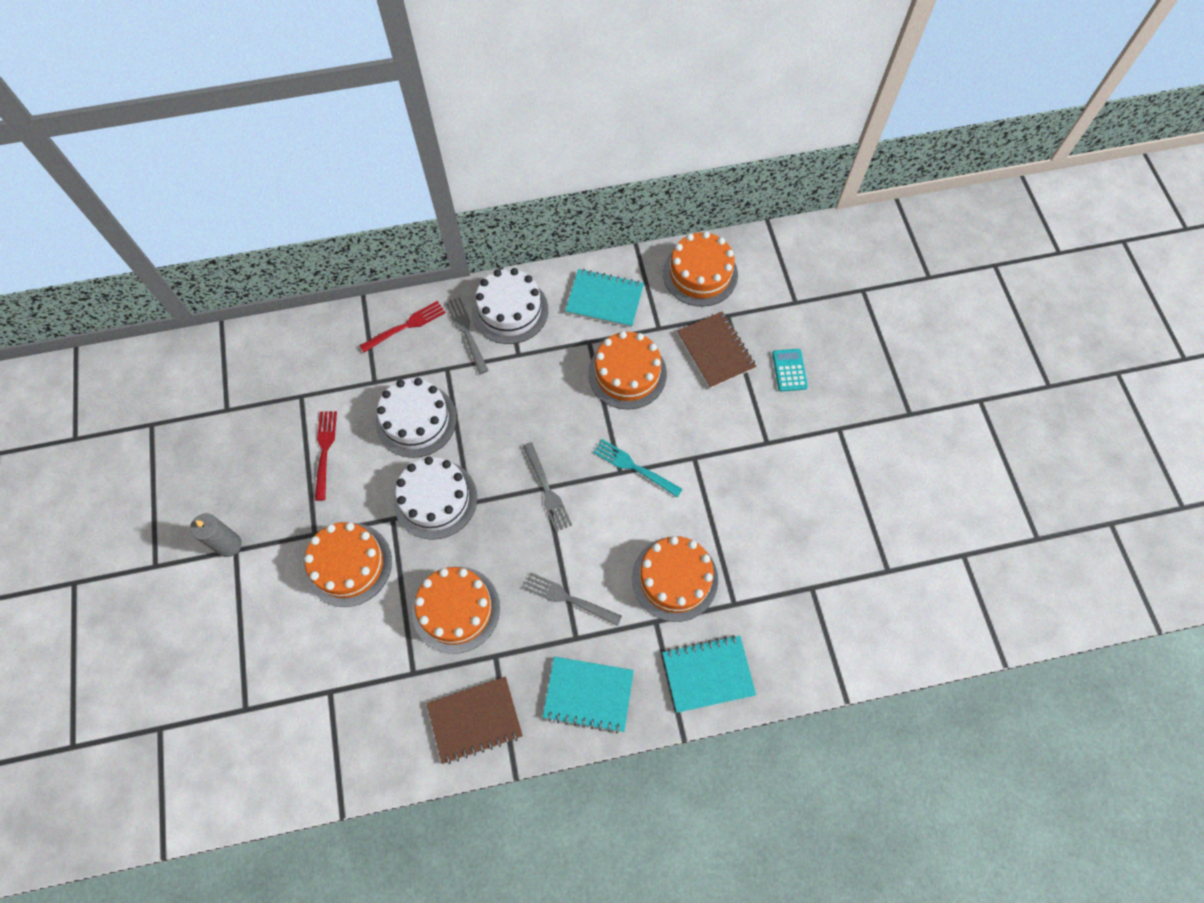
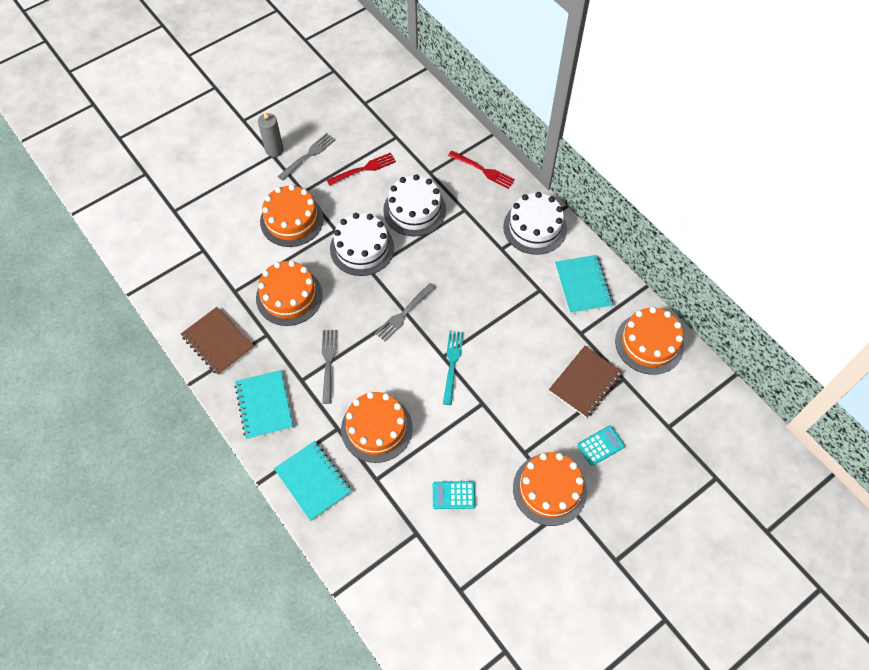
camera: 65 degrees right, 5 degrees down
grey fork [445,297,489,374] -> grey fork moved to [278,133,336,181]
orange cake [588,331,667,409] -> orange cake moved to [513,452,587,526]
none -> turquoise calculator [433,481,475,509]

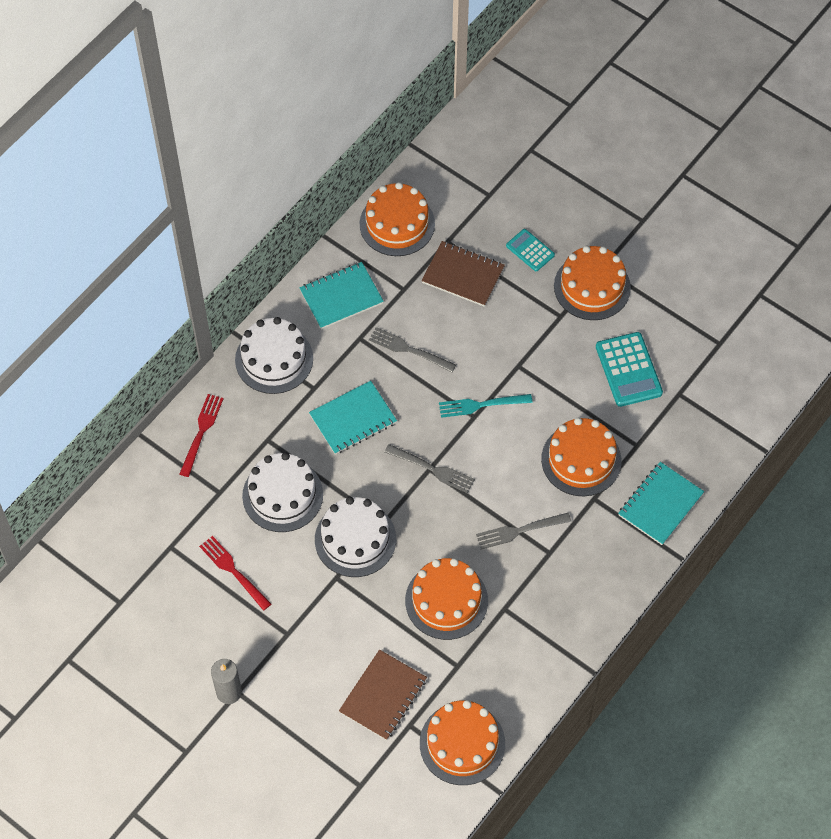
camera: 105 degrees left, 0 degrees up
brown notebook [181,307,254,375] -> brown notebook moved to [339,649,427,740]
turquoise notebook [235,370,293,440] -> turquoise notebook moved to [309,381,397,455]
orange cake [260,185,324,247] -> orange cake moved to [420,700,505,785]
grey fork [278,133,336,181] -> grey fork moved to [369,327,456,372]
turquoise calculator [433,481,475,509] -> turquoise calculator [596,332,663,407], size x1.67

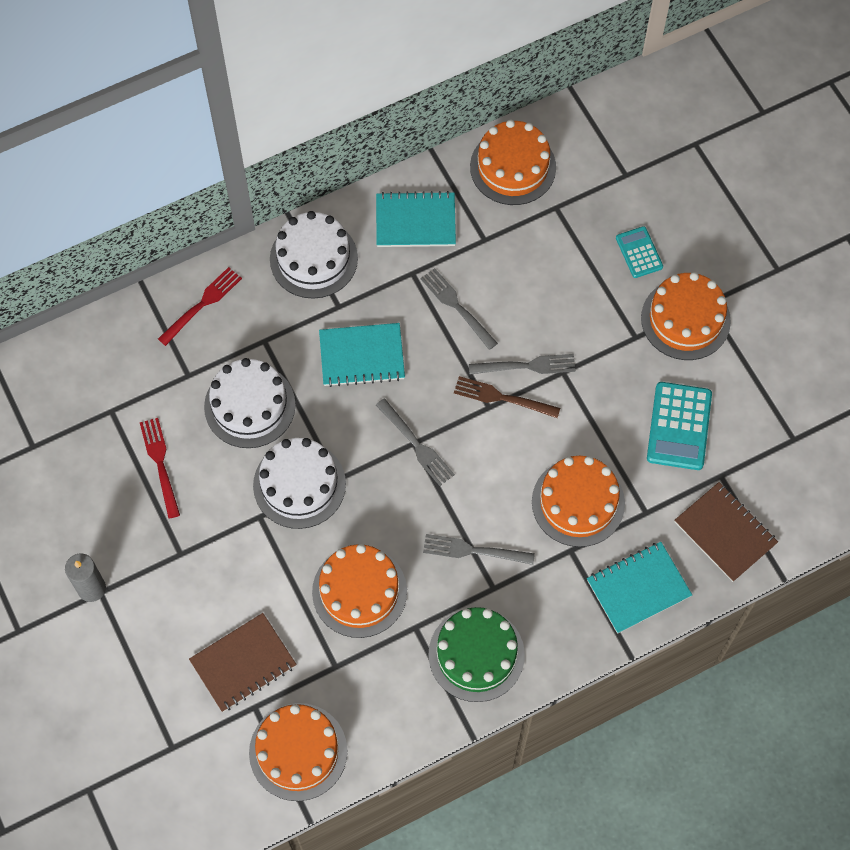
camera: 25 degrees right, 5 degrees up
brown notebook [421,241,505,307] -> brown notebook moved to [674,482,778,582]
turquoise fork [439,394,532,418] -> brown fork [454,376,560,418]
none -> green cake [428,607,525,702]
none -> grey fork [469,354,576,375]

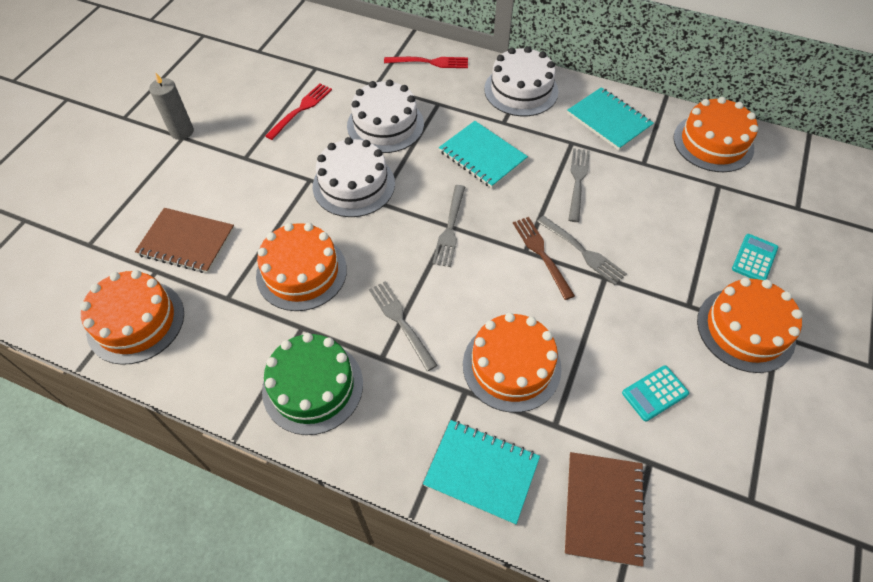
camera: 50 degrees right, 10 degrees down
turquoise calculator [647,382,712,470] -> turquoise calculator [622,365,689,422], size x0.60

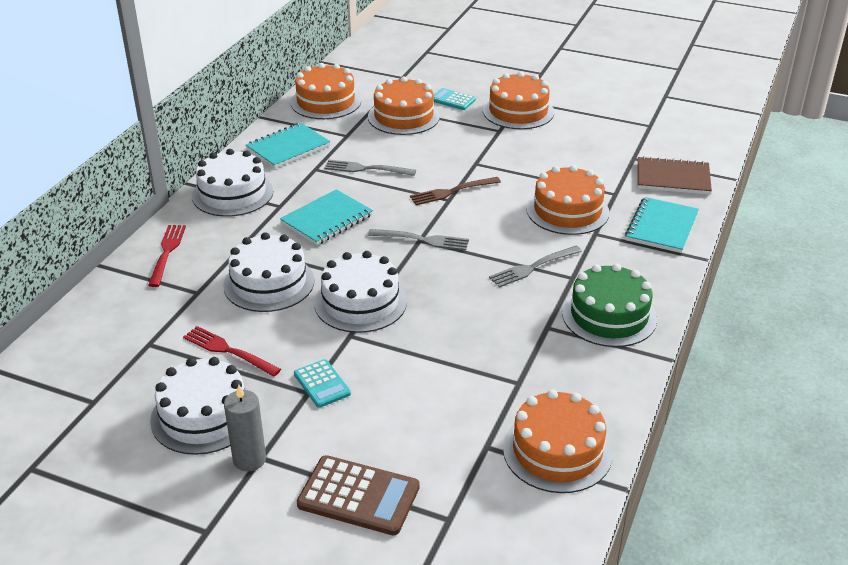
camera: 90 degrees left, 20 degrees down
brown notebook [135,208,235,273] -> none
orange cake [256,223,347,311] -> orange cake moved to [368,76,440,135]
grey fork [537,216,627,285] -> none
turquoise calculator [622,365,689,422] -> turquoise calculator moved to [294,359,351,408]
none -> white cake [150,357,247,455]
none -> brown calculator [297,455,420,535]

